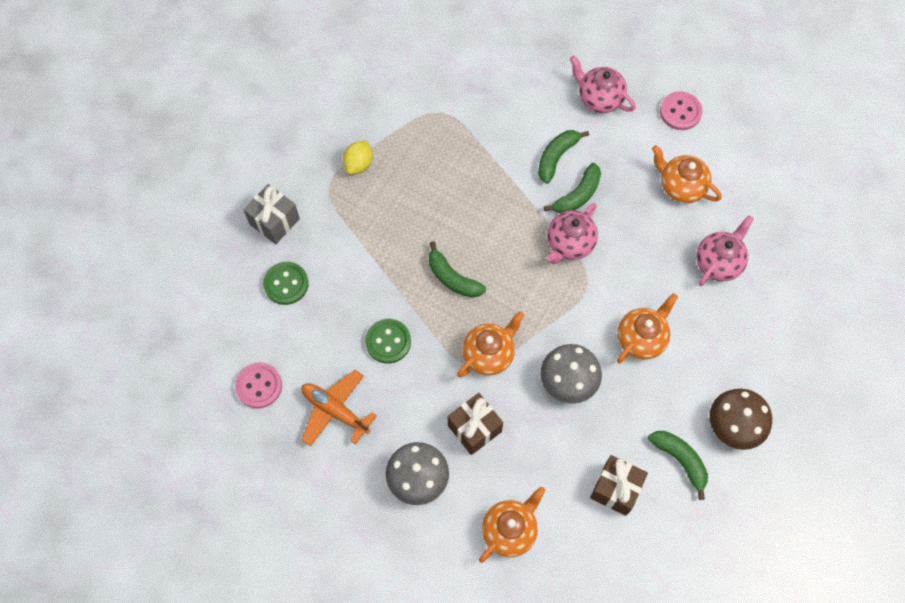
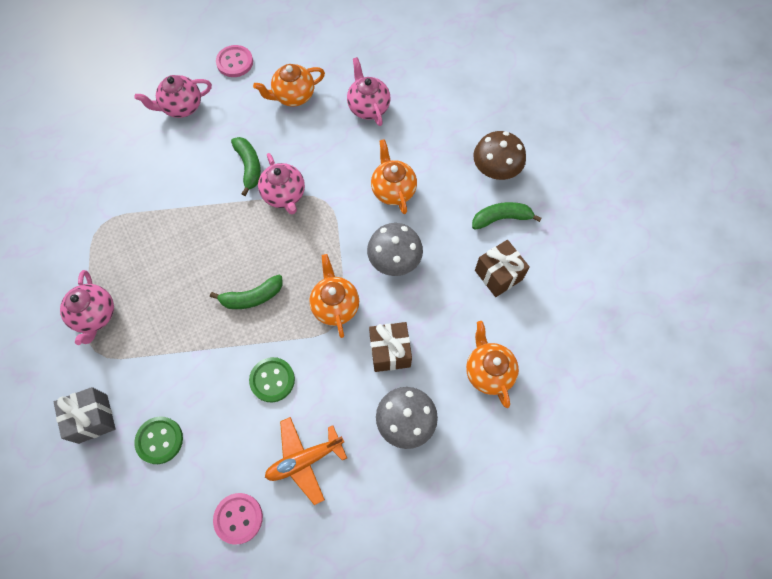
camera: 60 degrees left, 0 degrees up
yellow lemon [343,141,372,175] -> pink teapot [60,270,114,345]
green banana [538,130,589,184] -> none

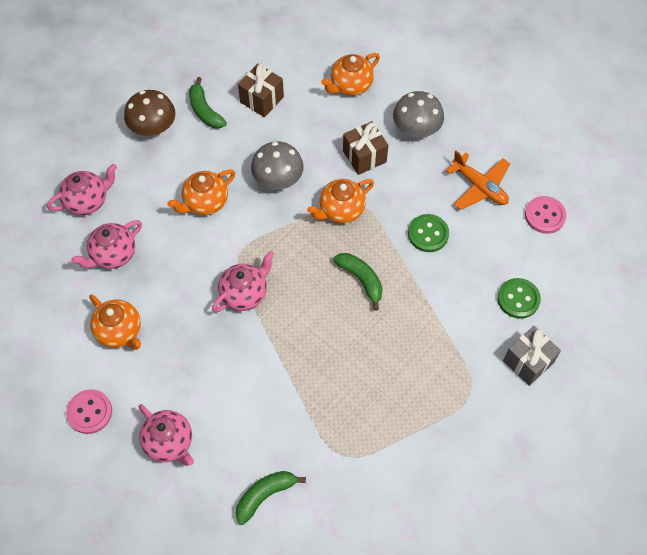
camera: 110 degrees left, 5 degrees down
pink teapot [60,270,114,345] -> pink teapot moved to [47,164,117,215]
green banana [231,137,261,196] -> green banana moved to [236,471,306,525]

